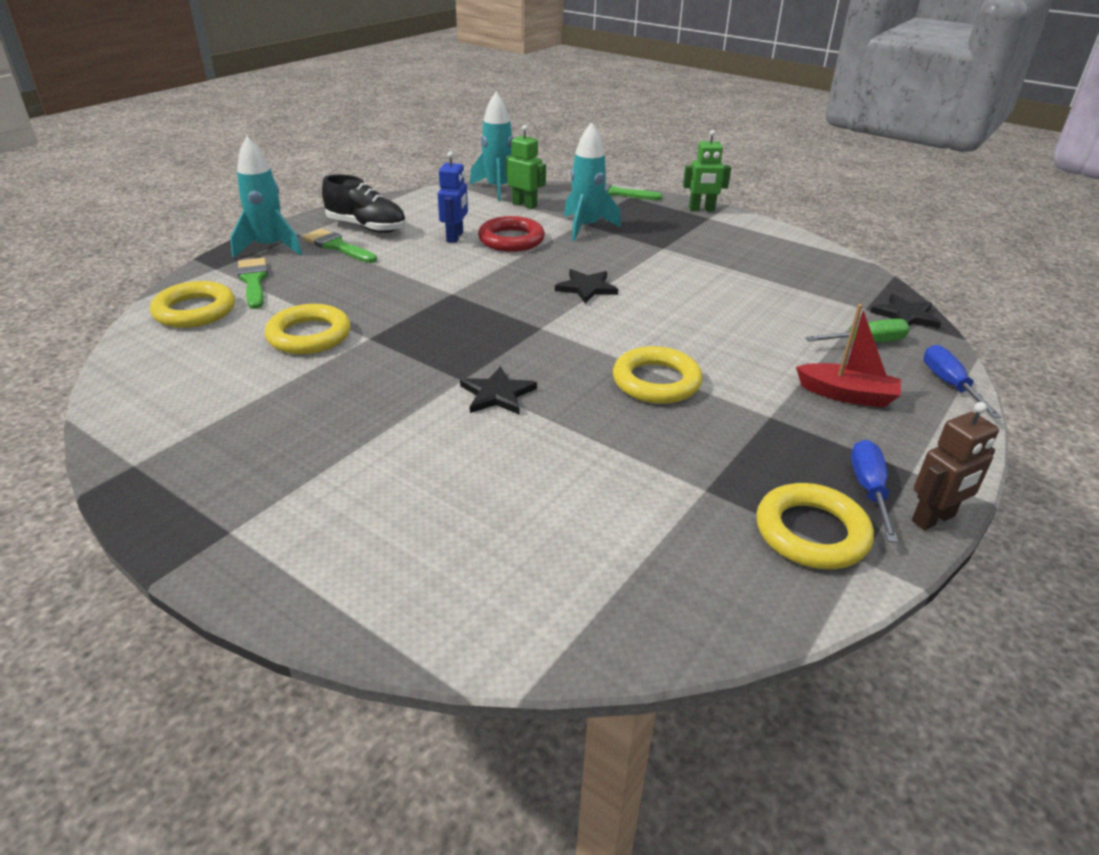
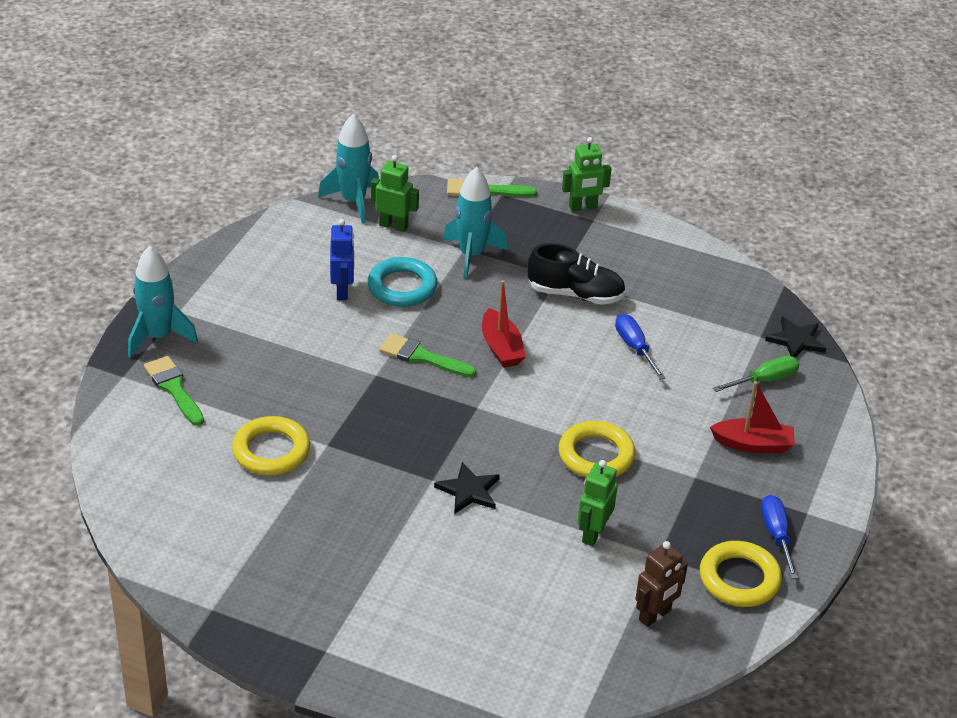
camera: 15 degrees left, 5 degrees up
yellow ring [150,281,235,328] -> none
green brush [303,229,377,263] -> green brush moved to [379,333,476,377]
black shoe [322,174,406,233] -> black shoe moved to [527,243,626,305]
red ring [478,216,545,252] -> turquoise ring [367,257,437,307]
black star [555,269,618,303] -> red boat [482,280,526,368]
brown robot [912,402,999,530] -> brown robot moved to [636,541,688,627]
blue screwdriver [923,345,1002,418] -> blue screwdriver moved to [615,314,666,380]
none -> green robot [577,460,618,546]

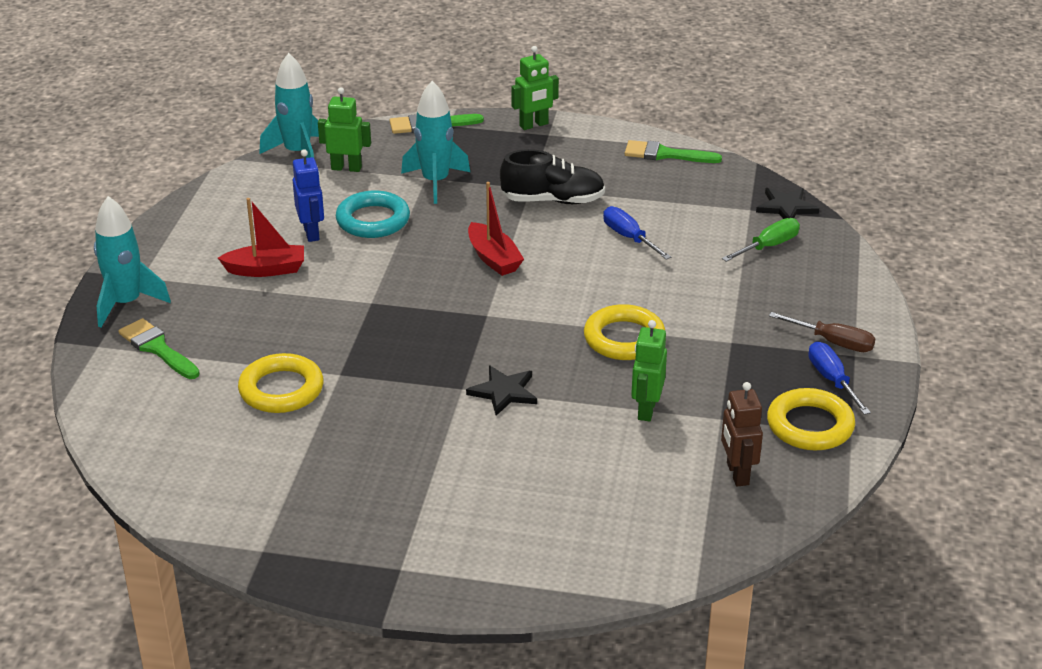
camera: 10 degrees left, 5 degrees down
green brush [379,333,476,377] -> green brush moved to [625,140,722,163]
brown robot [636,541,688,627] -> brown robot turned 135 degrees clockwise [721,382,763,486]
red boat [710,381,795,453] -> red boat moved to [218,198,304,277]
none -> brown screwdriver [769,312,875,352]

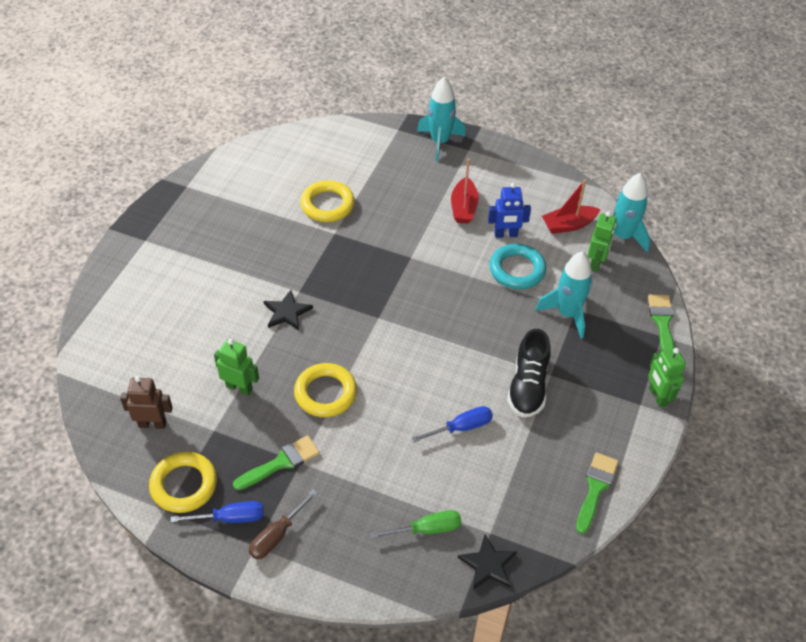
camera: 100 degrees right, 15 degrees up
green brush [119,318,200,379] -> green brush moved to [233,435,320,490]
red boat [468,182,524,276] -> red boat moved to [542,180,601,234]
green screwdriver [722,218,800,262] -> green screwdriver turned 75 degrees counterclockwise [370,510,461,539]

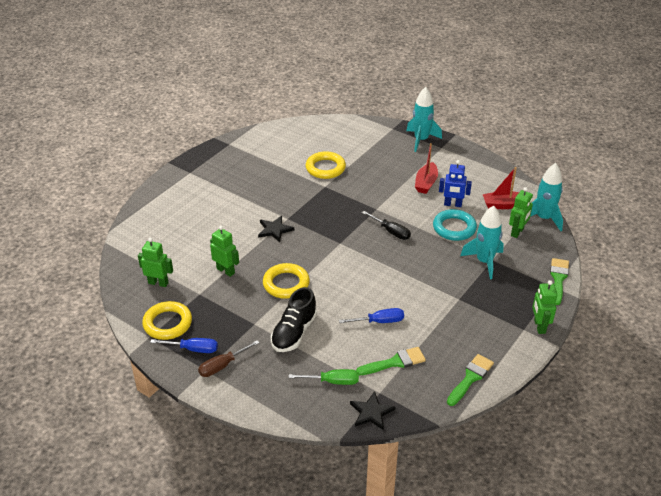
camera: 15 degrees right, 10 degrees down
brown robot [120,376,173,429] -> green robot [138,238,173,287]
green brush [233,435,320,490] -> green brush moved to [356,347,426,375]
black shoe [507,329,551,417] -> black shoe moved to [271,287,317,352]
none -> black screwdriver [362,211,411,240]

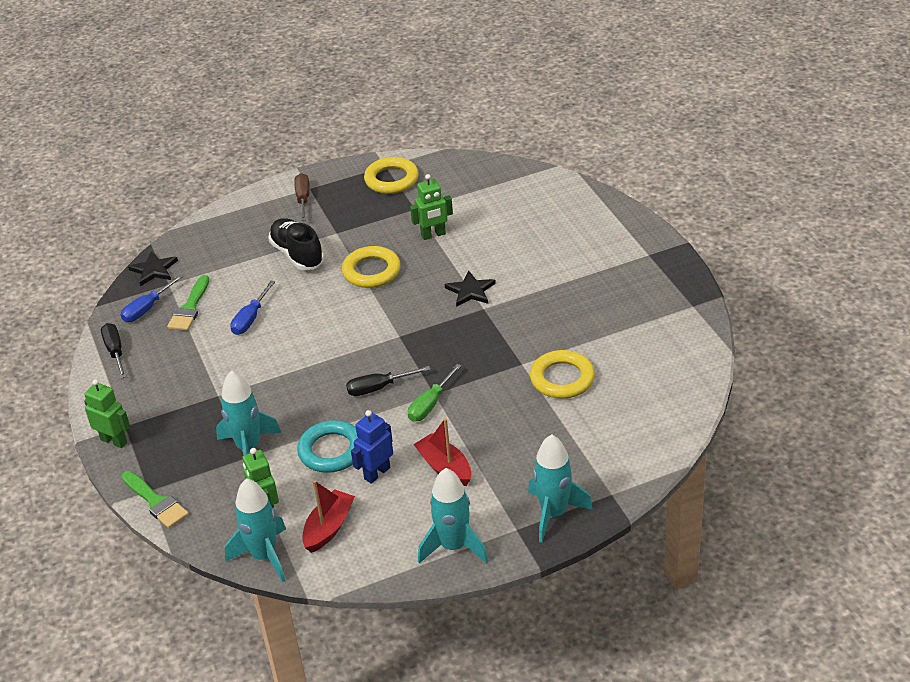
camera: 125 degrees right, 0 degrees up
green robot [138,238,173,287] -> none
blue screwdriver [150,338,218,353] -> blue screwdriver moved to [121,275,183,322]
green screwdriver [289,369,359,385] -> green screwdriver moved to [408,364,462,422]
green brush [447,354,494,406] -> black screwdriver [101,323,126,379]
none -> turquoise rocket [418,468,488,563]

